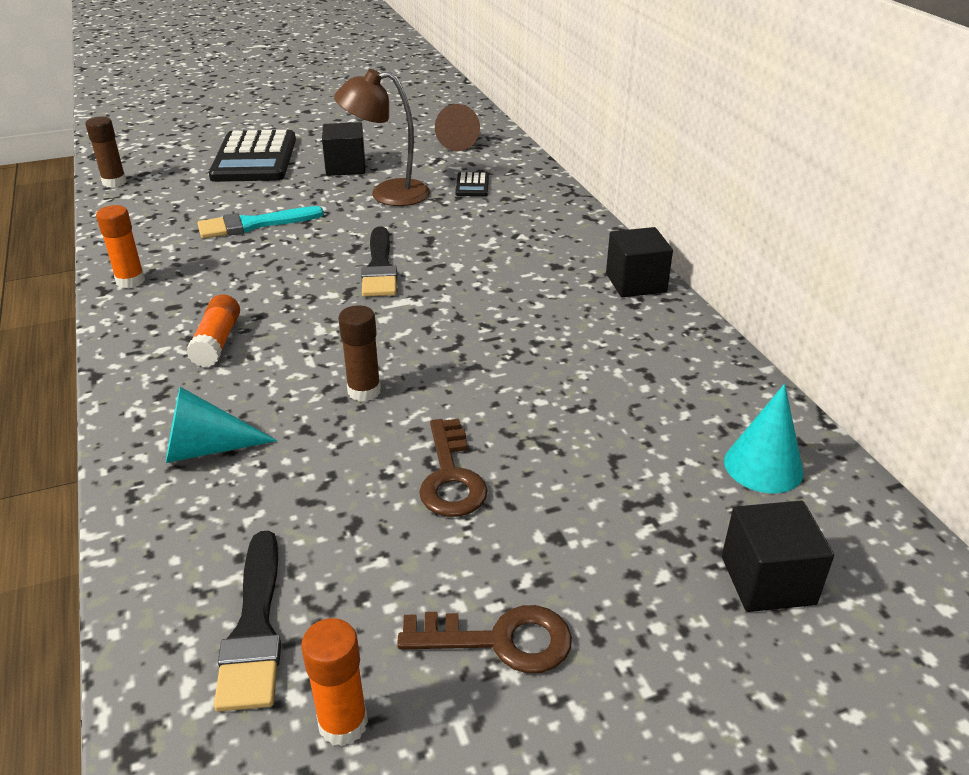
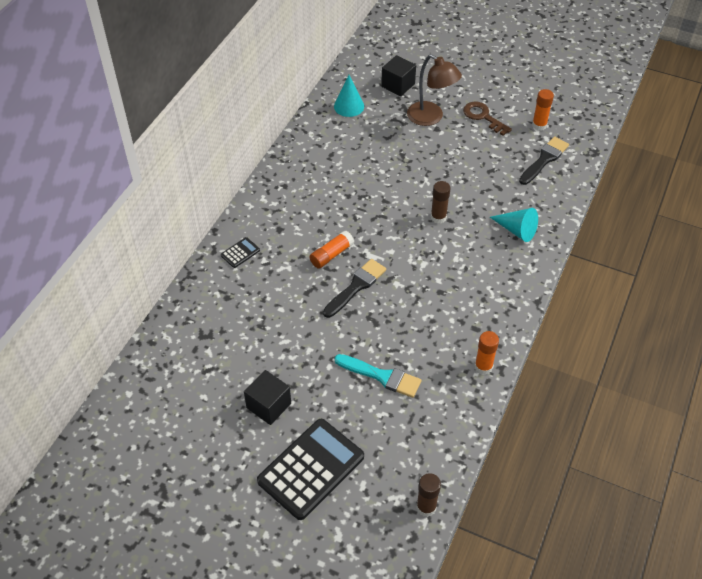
camera: 135 degrees left, 15 degrees up
orange glue stick [186,294,240,367] -> orange glue stick moved to [309,231,354,269]
brown lamp [334,69,430,206] -> brown lamp moved to [407,54,462,126]
brown key [419,419,488,517] -> none
brown cone [435,104,480,151] -> none
black calculator [455,172,489,196] -> black calculator moved to [221,237,260,268]
black cube [606,227,673,297] -> none

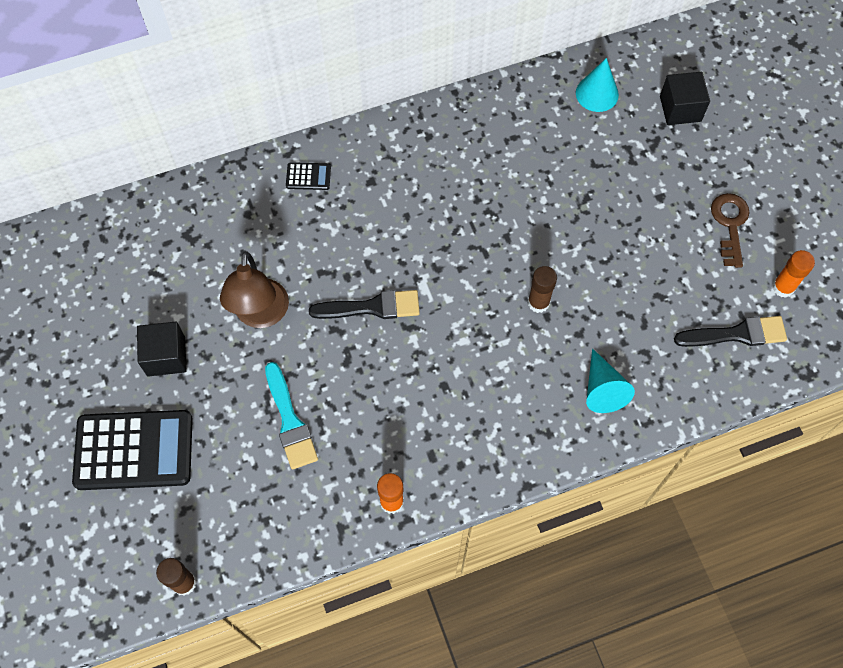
camera: 45 degrees right, 15 degrees up
orange glue stick [309,231,354,269] -> none
brown lamp [407,54,462,126] -> brown lamp moved to [220,251,289,328]

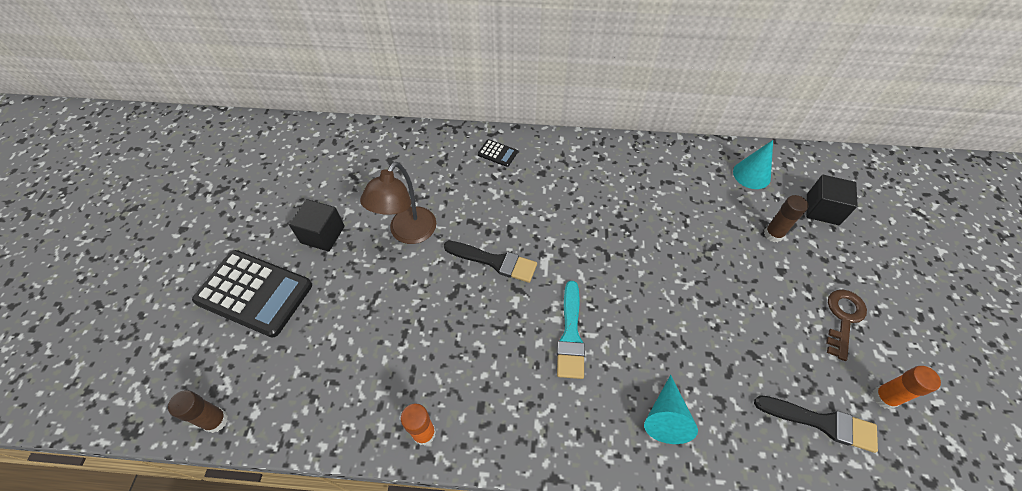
camera: 25 degrees right, 10 degrees down
turquoise brush [265,362,318,470] -> turquoise brush moved to [557,281,585,379]
brown glue stick [528,266,557,313] -> brown glue stick moved to [764,195,808,242]

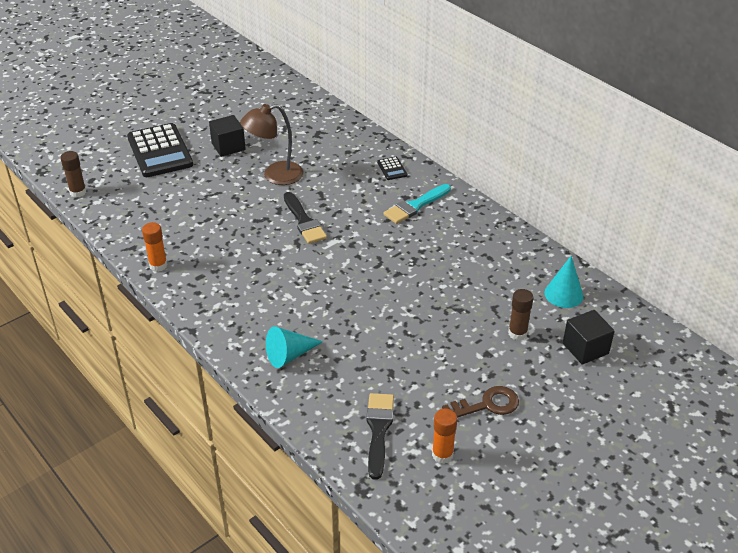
camera: 45 degrees right, 15 degrees down
turquoise brush [557,281,585,379] -> turquoise brush moved to [383,184,451,224]
black brush [754,395,878,453] -> black brush turned 150 degrees counterclockwise [366,393,394,480]

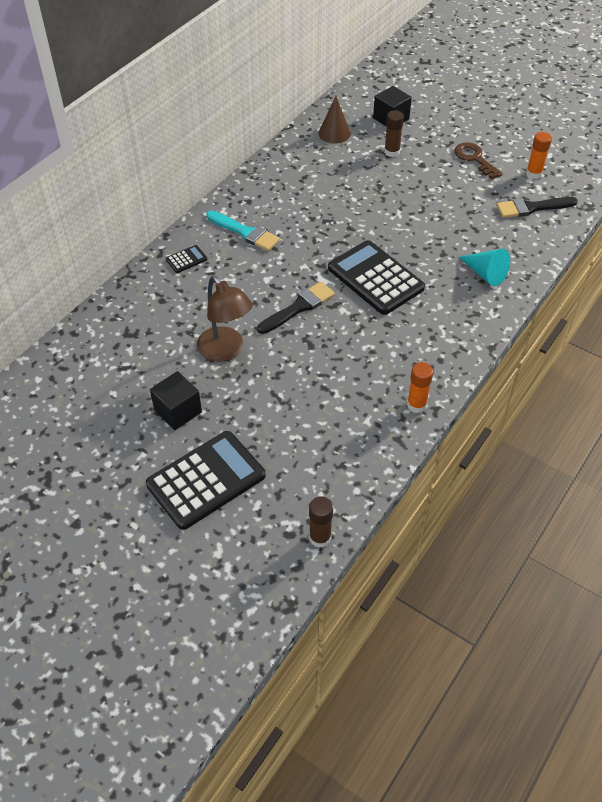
camera: 105 degrees left, 10 degrees up
turquoise cone [544,256,583,308] -> brown cone [319,96,351,143]
none -> black calculator [328,240,425,315]

